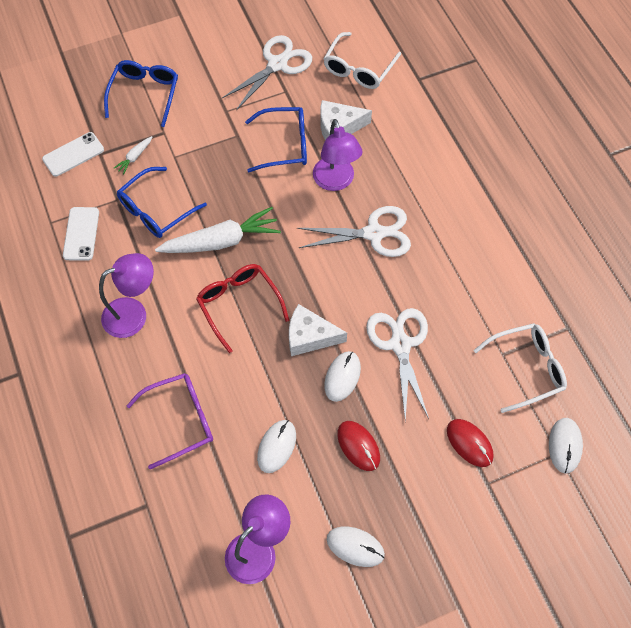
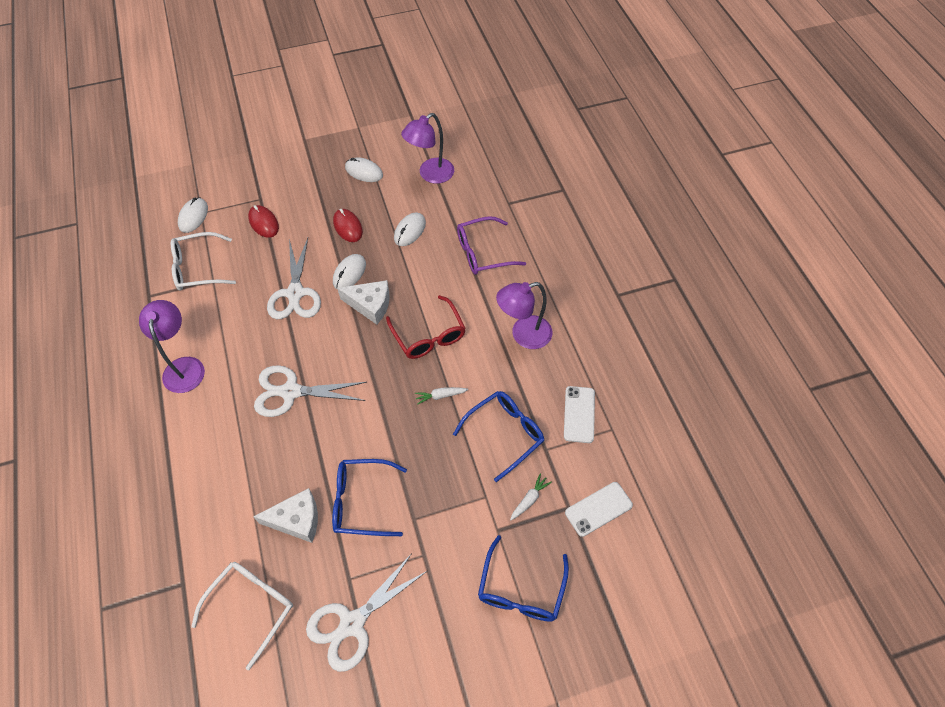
camera: 175 degrees left, 5 degrees down
white carrot [155,207,281,253] -> white carrot [415,387,468,405], size x0.44
purple lamp [313,119,362,191] -> purple lamp moved to [139,300,205,393]

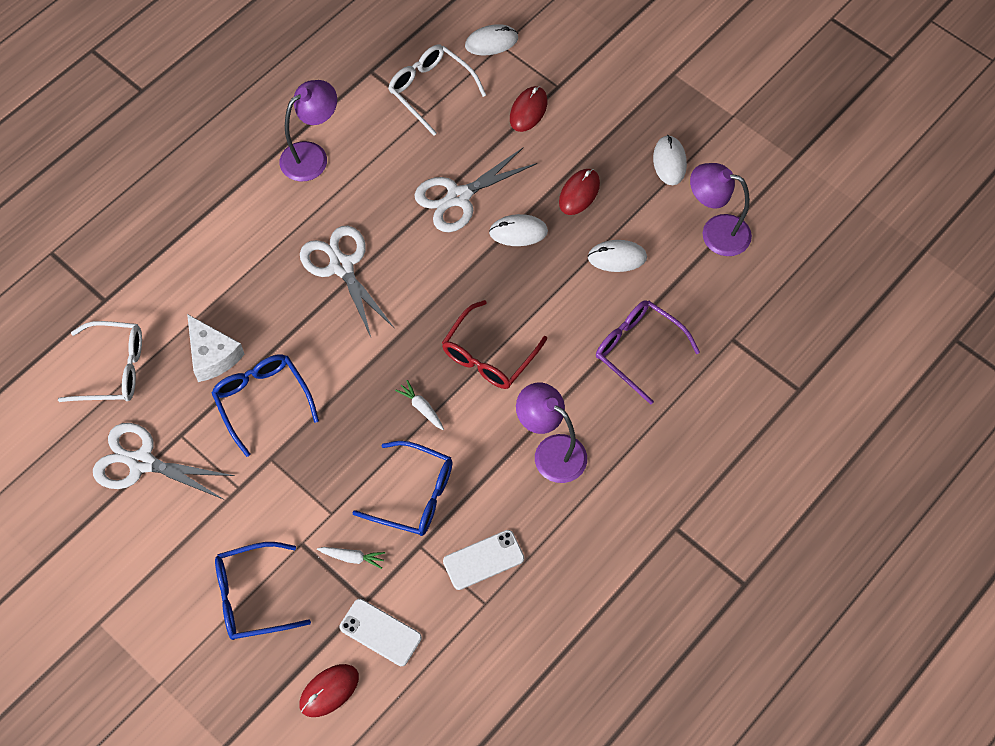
camera: 60 degrees right, 5 degrees up
white cheese [337,280,390,325] -> none
none -> red mouse [299,664,359,717]

